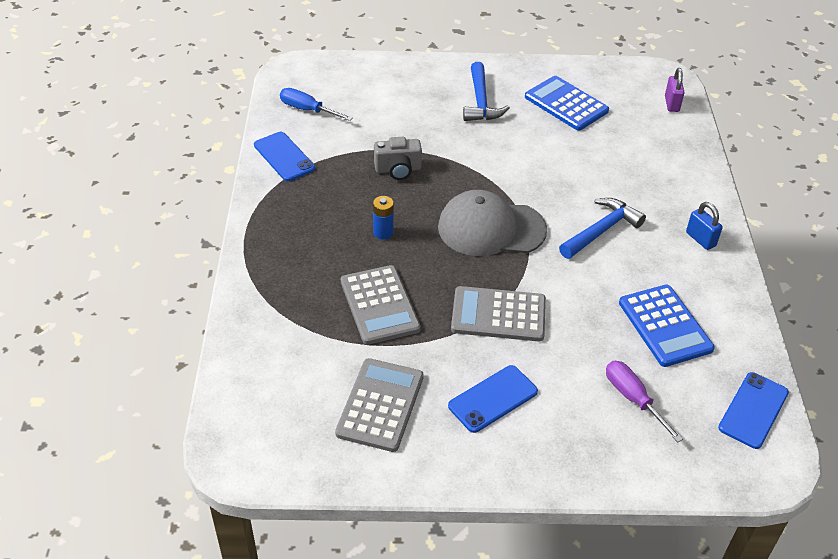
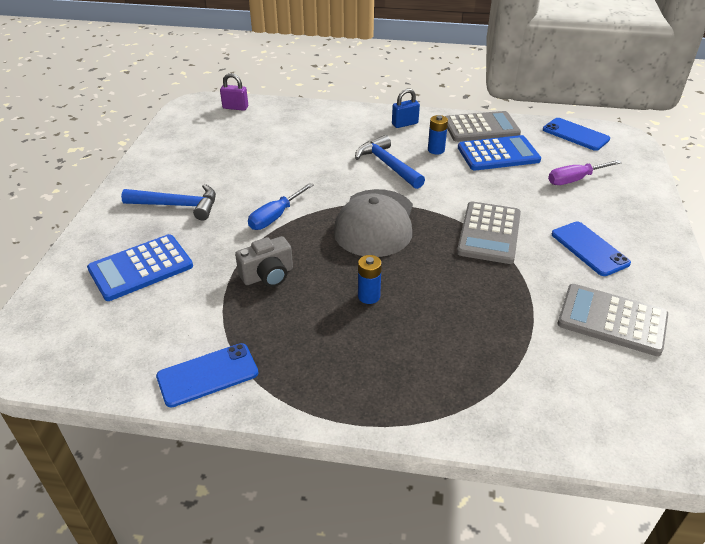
camera: 80 degrees left, 5 degrees down
blue screwdriver [280,88,353,121] -> blue screwdriver moved to [248,183,314,230]
grey calculator [341,265,421,345] -> grey calculator moved to [445,111,521,142]
grey camera [374,137,422,180] -> grey camera turned 60 degrees clockwise [235,236,293,287]
blue calculator [525,76,609,131] -> blue calculator moved to [87,234,193,301]
none -> blue battery [428,115,448,155]

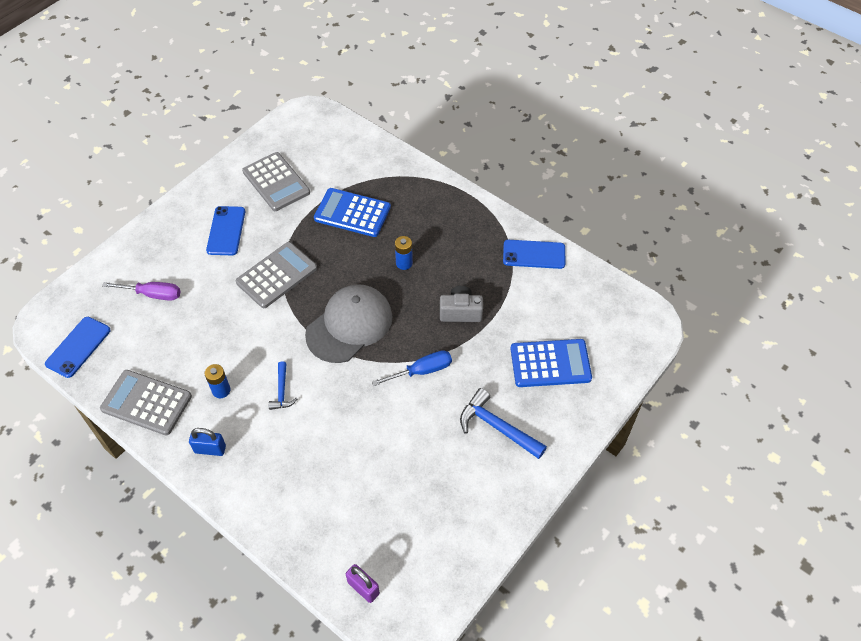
camera: 150 degrees left, 15 degrees up
blue hammer [355,135,425,189] -> blue hammer [268,361,297,410], size x0.58
blue calculator [458,135,541,171] -> blue calculator moved to [314,188,391,237]
blue phone [543,118,610,151] -> blue phone turned 45 degrees clockwise [45,317,111,378]

